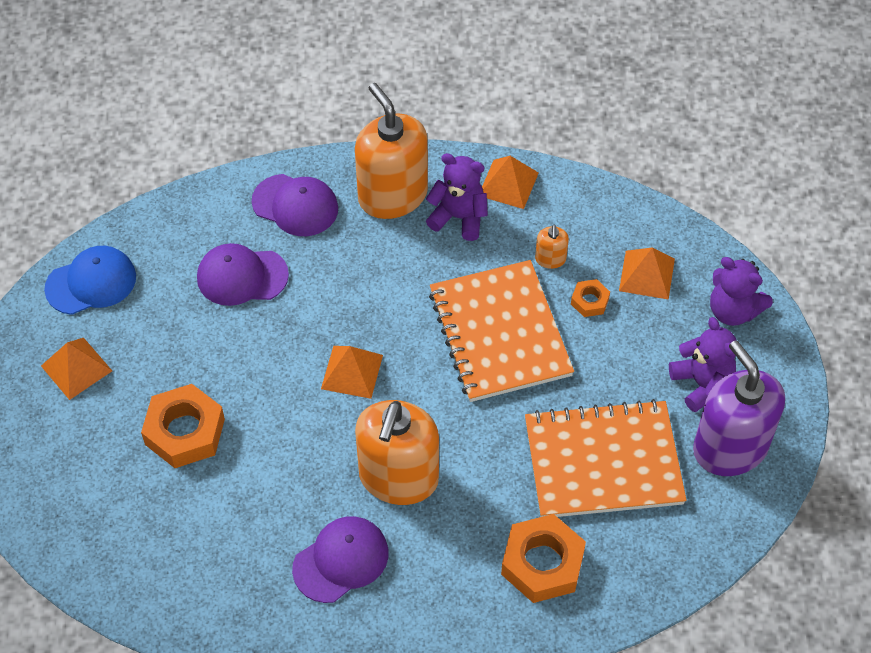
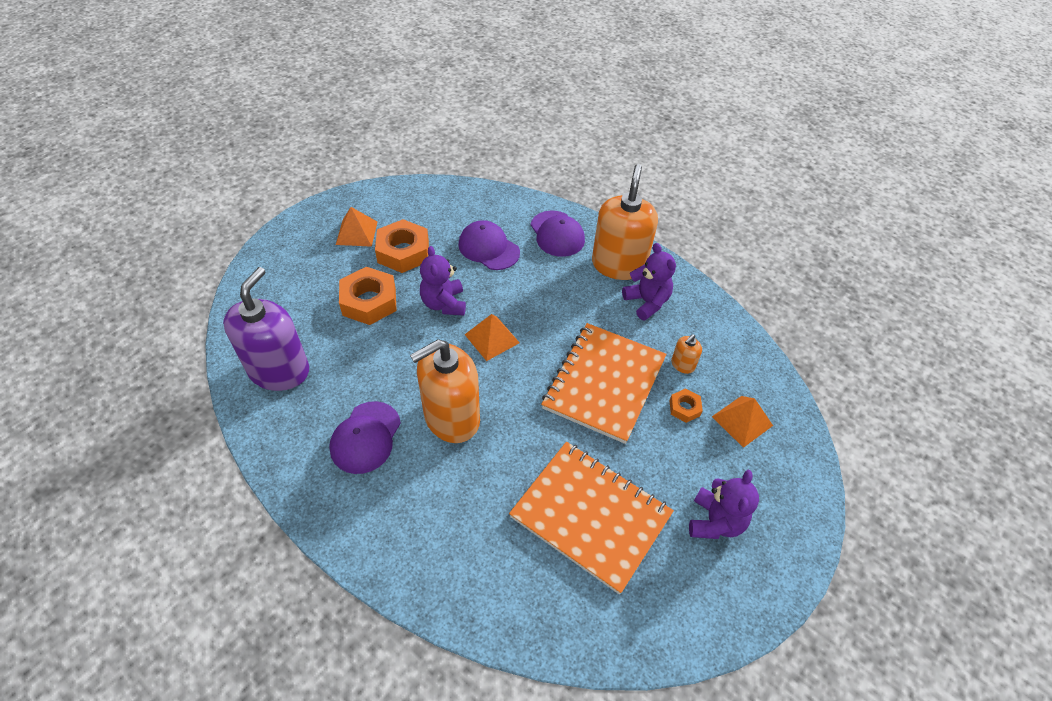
camera: 40 degrees right, 5 degrees down
blue cap [44,246,136,315] -> none
purple cap [292,516,388,603] -> purple cap turned 105 degrees clockwise [329,401,401,474]
orange pyramid [482,156,539,209] -> none
orange nut [501,514,586,603] -> orange nut moved to [375,219,429,273]
purple soap dispenser [693,340,785,476] -> purple soap dispenser moved to [223,267,309,391]
purple teddy bear [710,257,773,326] -> purple teddy bear moved to [420,246,466,316]

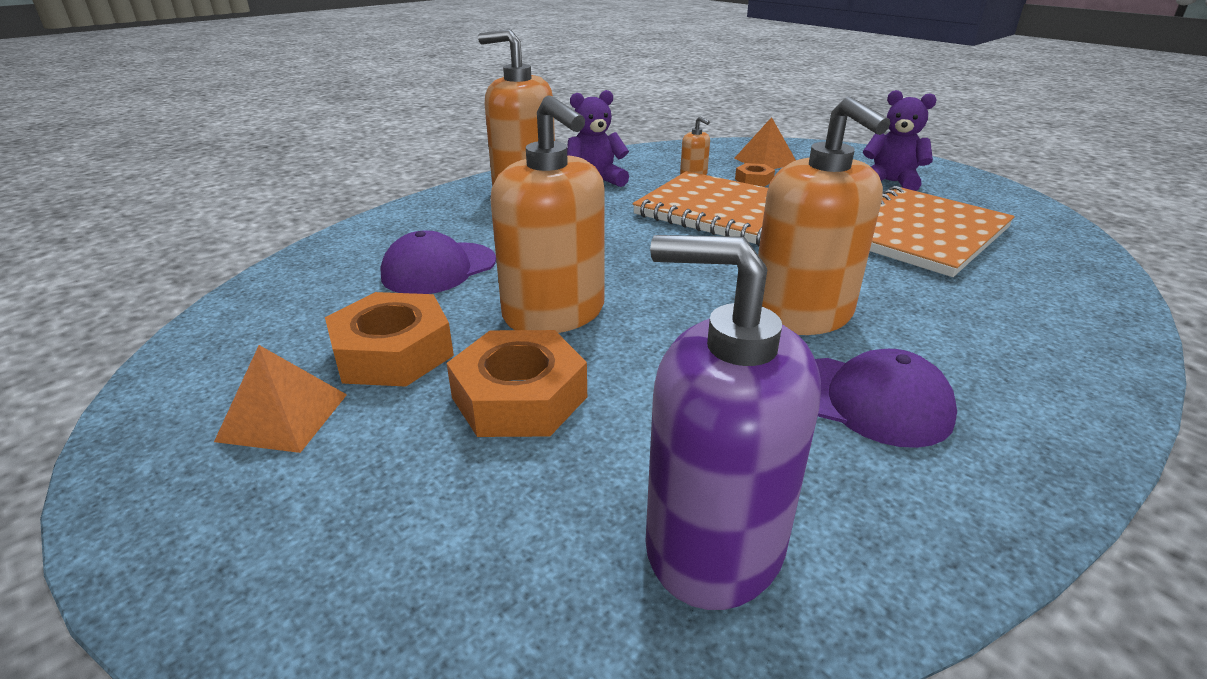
camera: 80 degrees left, 20 degrees down
purple teddy bear [420,246,466,316] -> orange soap dispenser [490,95,605,333]
orange pyramid [465,314,520,361] -> none
purple cap [531,211,585,257] -> none

